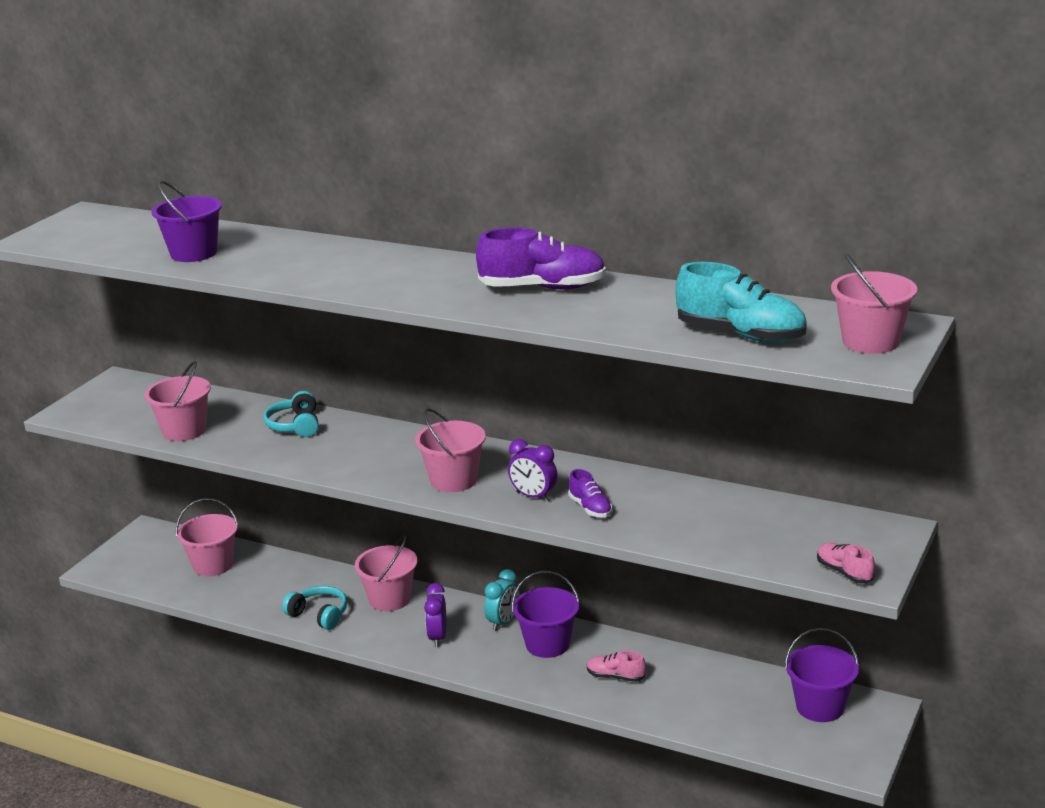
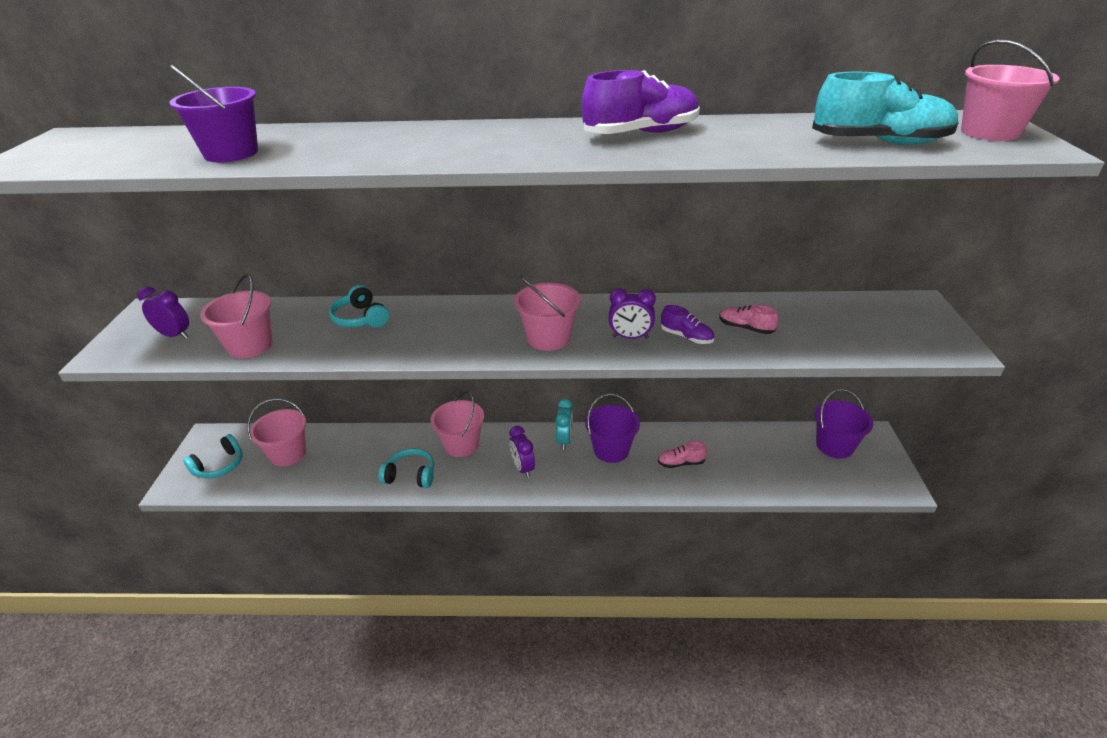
camera: 25 degrees left, 10 degrees up
pink shoe [817,543,875,583] -> pink shoe moved to [719,304,778,334]
none -> purple clock [137,287,189,339]
none -> turquoise headphones [183,434,243,478]

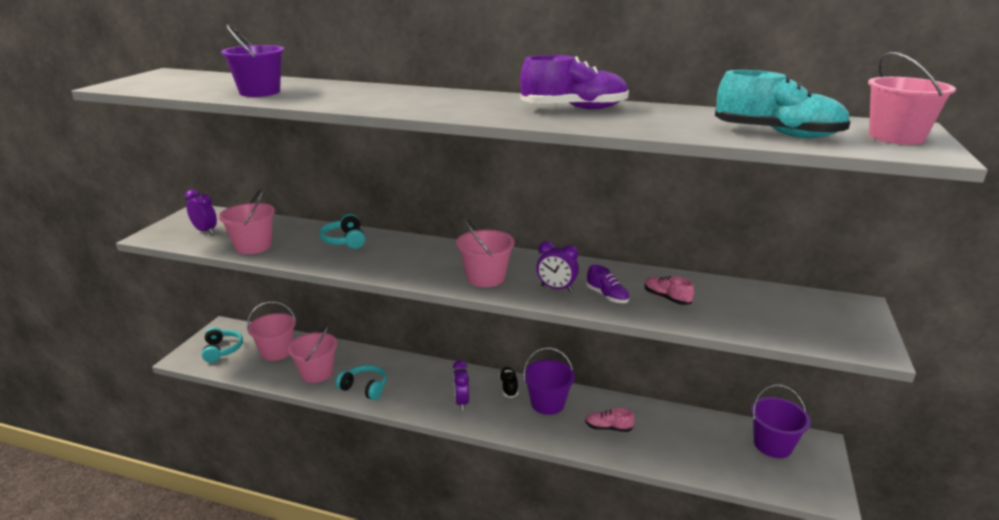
camera: 15 degrees right, 10 degrees down
turquoise headphones [183,434,243,478] -> turquoise headphones turned 75 degrees counterclockwise [202,327,243,363]
pink bucket [431,391,484,457] -> pink bucket moved to [288,324,337,383]
turquoise clock [555,399,573,450] -> black shoe [499,367,518,398]

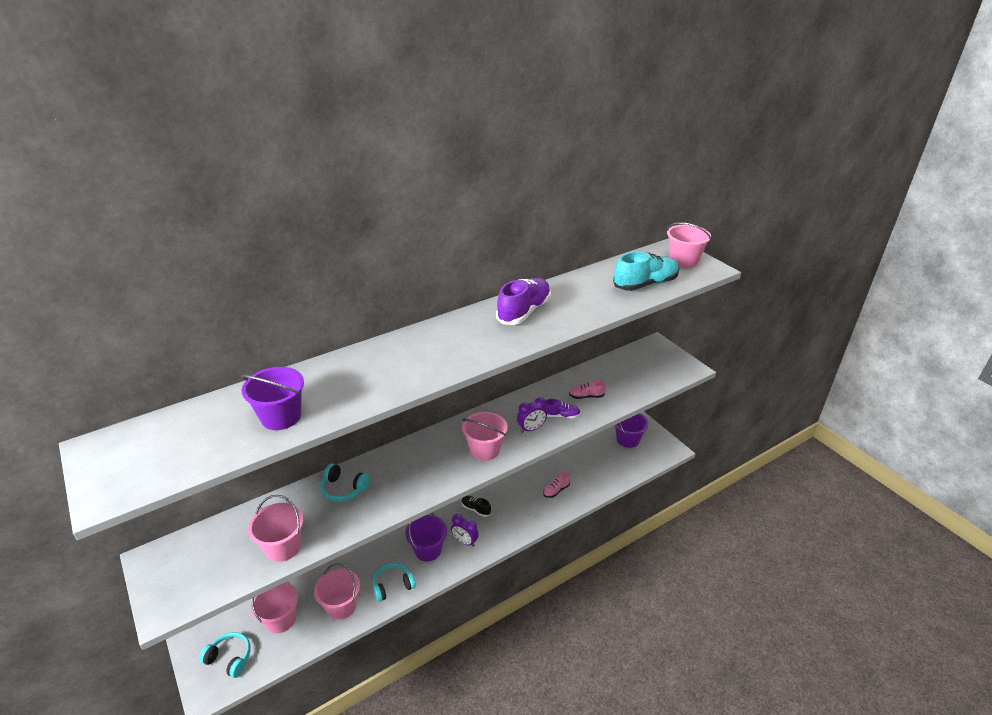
camera: 50 degrees left, 10 degrees up
purple clock [185,189,217,235] -> none
purple bucket [523,347,575,415] -> purple bucket moved to [405,513,447,561]

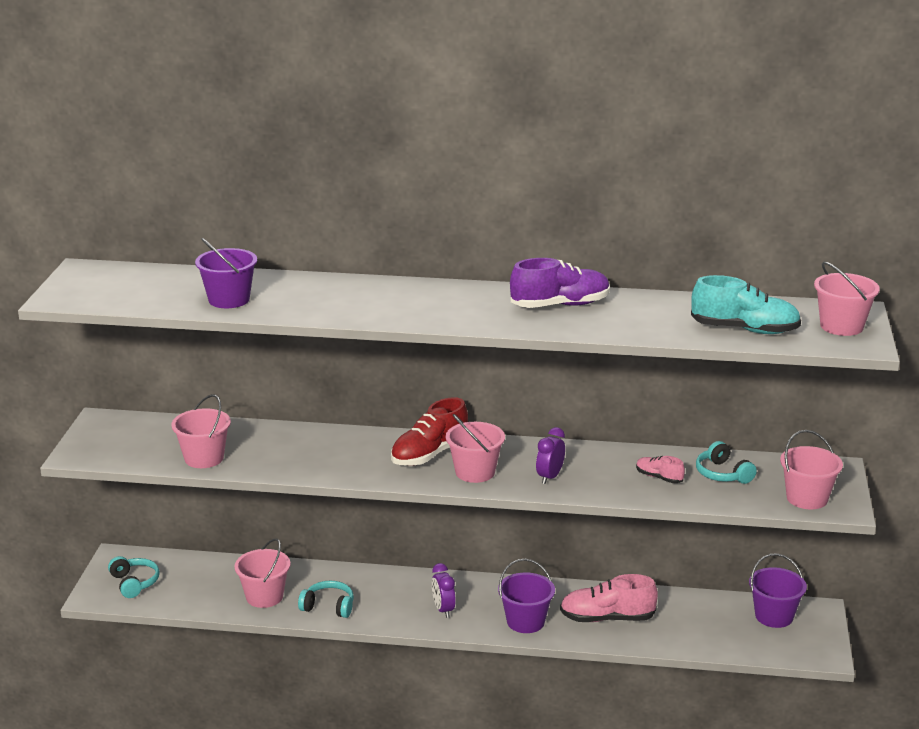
camera: 40 degrees right, 10 degrees down
pink bucket [251,582,298,633] -> pink bucket moved to [780,430,843,509]
turquoise headphones [320,463,370,502] -> turquoise headphones moved to [696,441,757,484]
purple bucket [405,513,447,561] -> purple bucket moved to [498,559,555,633]
black shoe [462,496,491,517] -> none
purple clock [517,397,547,433] -> purple clock turned 105 degrees clockwise [536,427,565,484]
pink shoe [543,472,570,498] -> pink shoe [560,574,658,622], size x1.90
purple shoe [544,399,581,419] -> none
none -> red shoe [391,397,468,466]

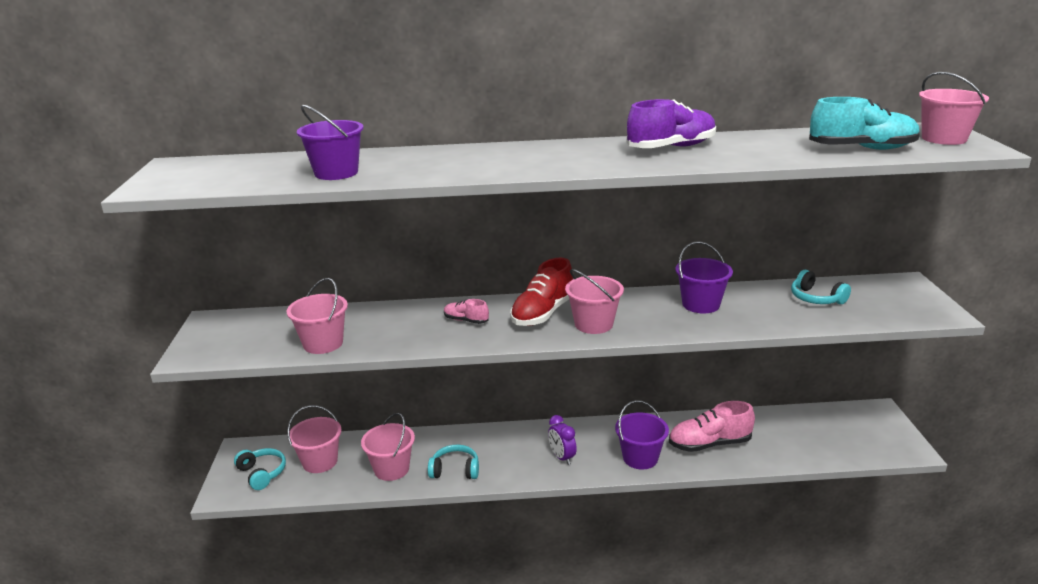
camera: 10 degrees left, 0 degrees up
purple clock [536,427,565,484] -> none
pink shoe [636,456,685,483] -> pink shoe moved to [444,299,489,324]
purple bucket [749,553,807,628] -> purple bucket moved to [675,241,733,314]
pink bucket [780,430,843,509] -> pink bucket moved to [287,405,342,473]

